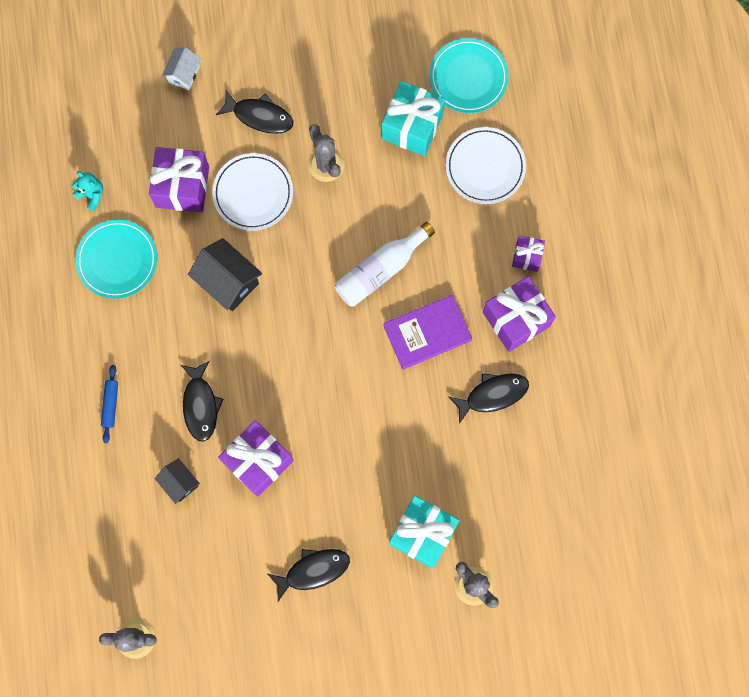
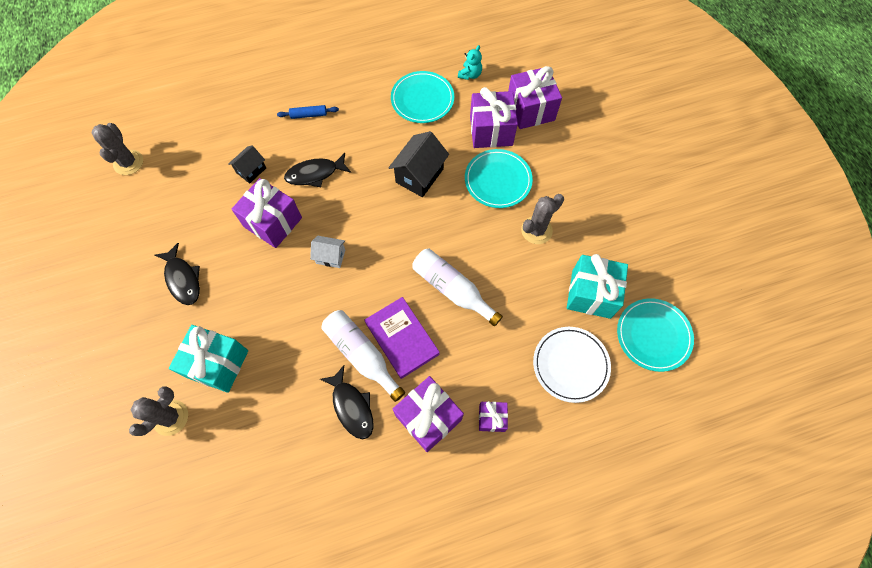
camera: 80 degrees right, 10 degrees down
white house [162,47,201,90] -> white house moved to [310,236,345,268]
white plate [212,153,293,231] -> turquoise plate [465,149,533,208]
black fish [216,90,293,134] -> none
none -> white bottle [321,310,405,402]
none -> purple gift [508,66,562,129]

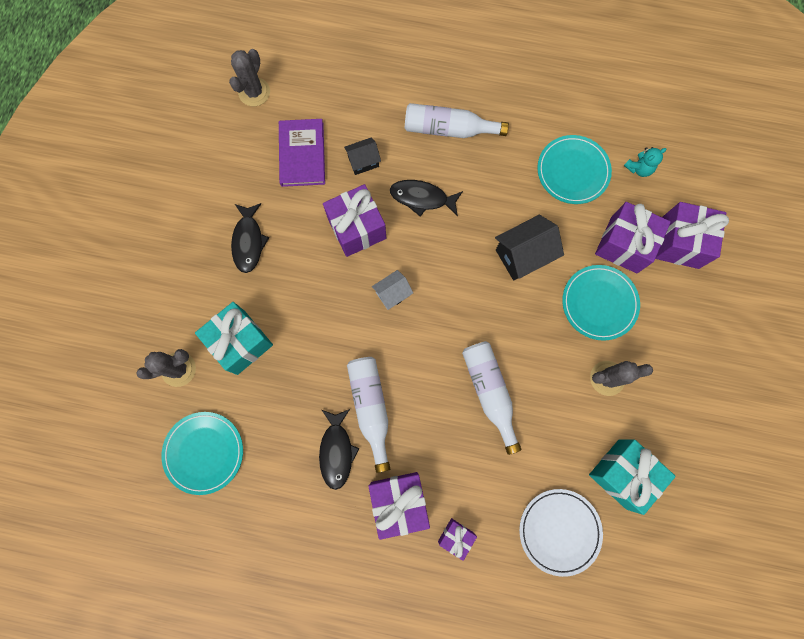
camera: 30 degrees right, 10 degrees up
blue rolling pin [277,105,339,119] -> white bottle [405,103,509,138]
white house [310,236,345,268] -> white house turned 75 degrees counterclockwise [372,270,413,310]
purple book [364,297,440,379] -> purple book moved to [279,119,325,187]
turquoise plate [617,298,694,372] -> turquoise plate moved to [161,412,243,495]

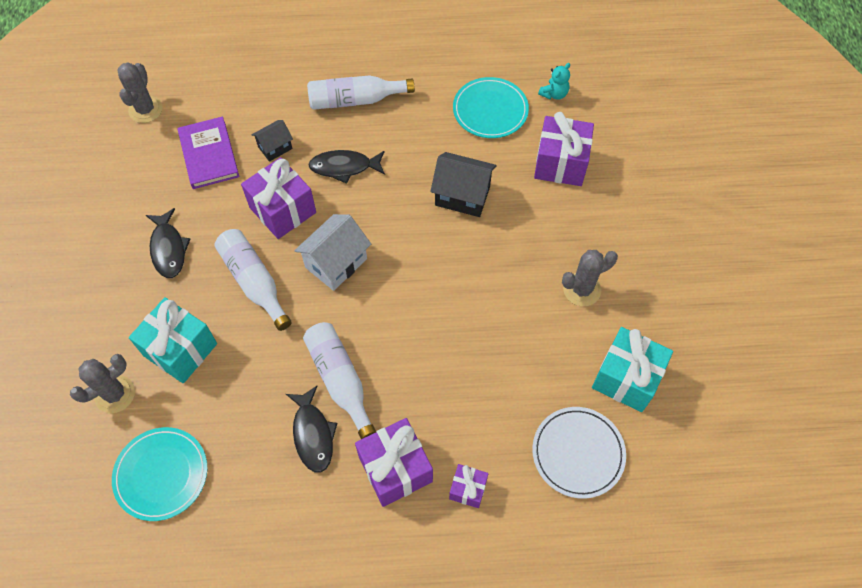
camera: 15 degrees left, 15 degrees down
white house [372,270,413,310] -> white house [294,214,371,291], size x1.67
white bottle [462,341,521,455] -> white bottle moved to [214,229,292,331]
black house [495,215,564,281] -> black house turned 60 degrees clockwise [430,152,497,217]
turquoise plate [562,265,640,341] -> none
purple gift [655,202,729,269] -> none

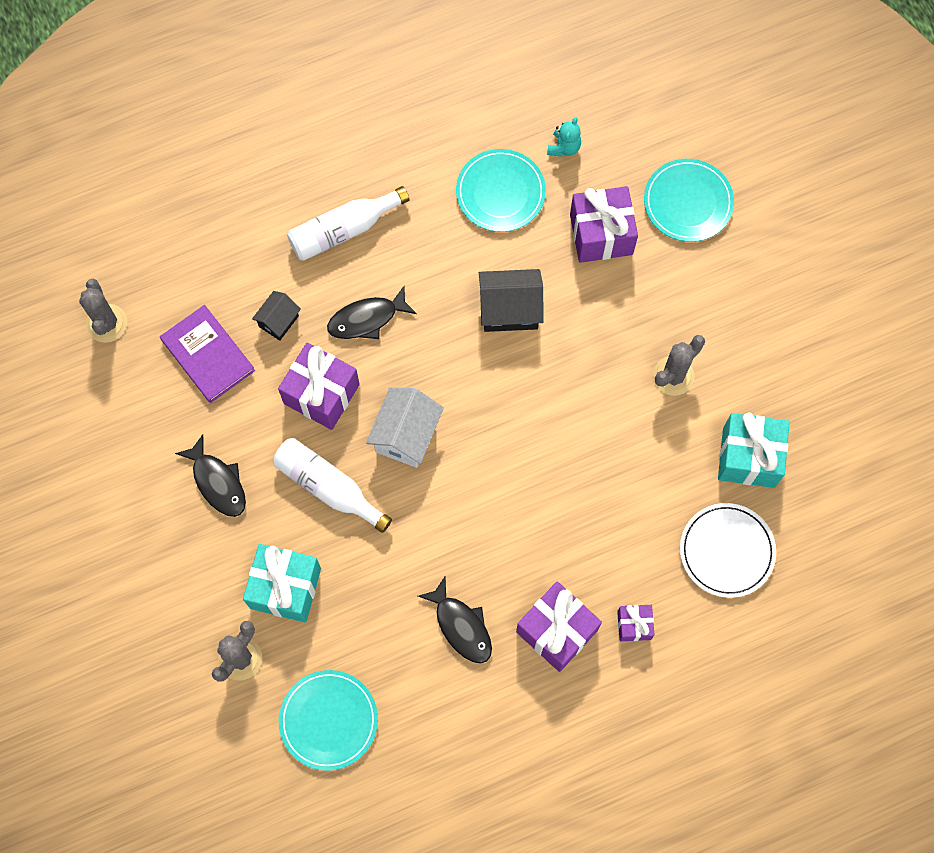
camera: 20 degrees left, 10 degrees up
white bottle [303,322,376,439] -> none
none -> turquoise plate [644,159,734,242]

